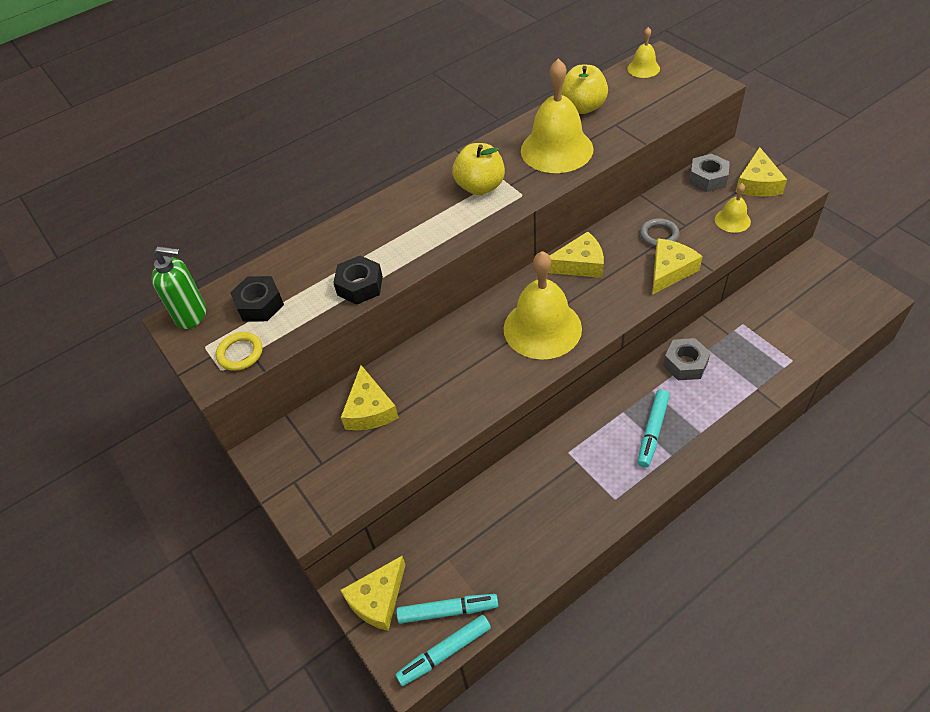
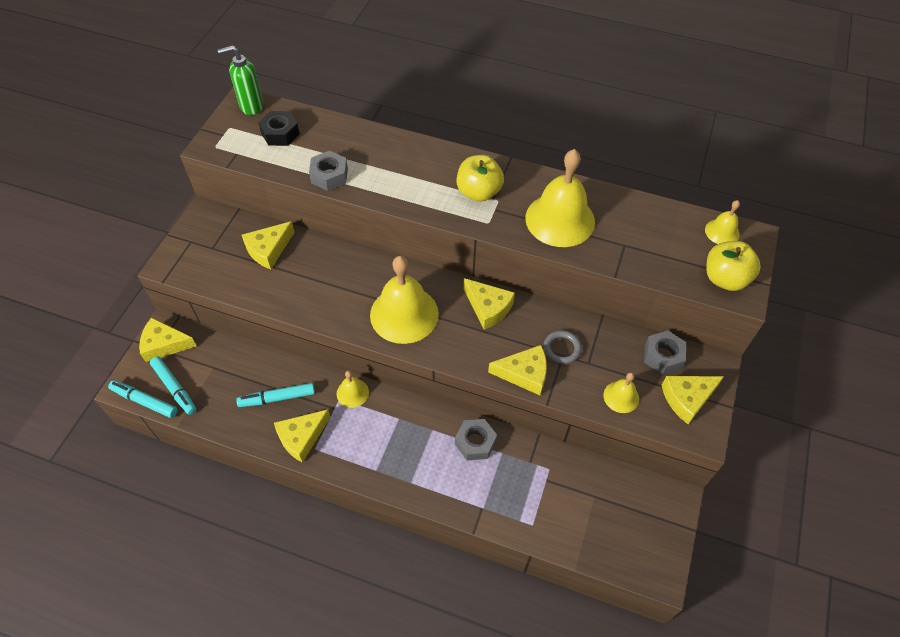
camera: 50 degrees right, 5 degrees up
green soap dispenser [152,246,206,329] -> green soap dispenser turned 105 degrees clockwise [218,45,263,115]
yellow ring [216,332,263,371] -> none
black nut [333,256,383,305] -> grey nut [309,151,348,191]
yellow apple [562,65,608,114] -> yellow apple moved to [706,241,761,291]
turquoise marker [638,389,670,467] -> turquoise marker moved to [236,383,315,407]
none -> yellow cheese [274,409,330,463]
none -> yellow bell [337,370,369,408]

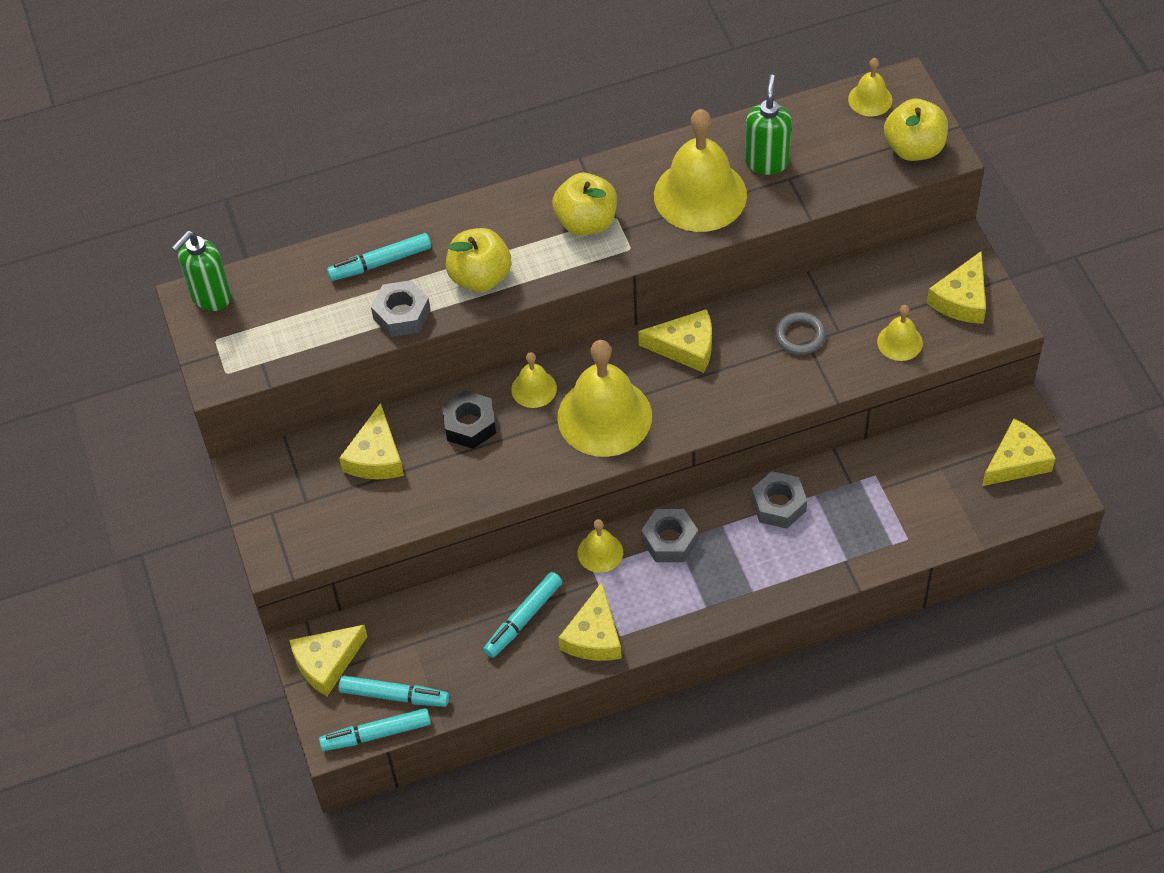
camera: 35 degrees left, 0 degrees up
black nut [258,111,300,146] -> black nut moved to [442,390,496,449]
yellow cheese [488,345,547,395] -> yellow cheese moved to [982,419,1056,486]
grey nut [644,330,686,375] -> grey nut moved to [641,509,698,562]
none -> turquoise marker [327,233,431,281]
none -> yellow apple [446,228,511,292]
none -> yellow bell [511,352,557,408]
none -> green soap dispenser [745,75,792,175]

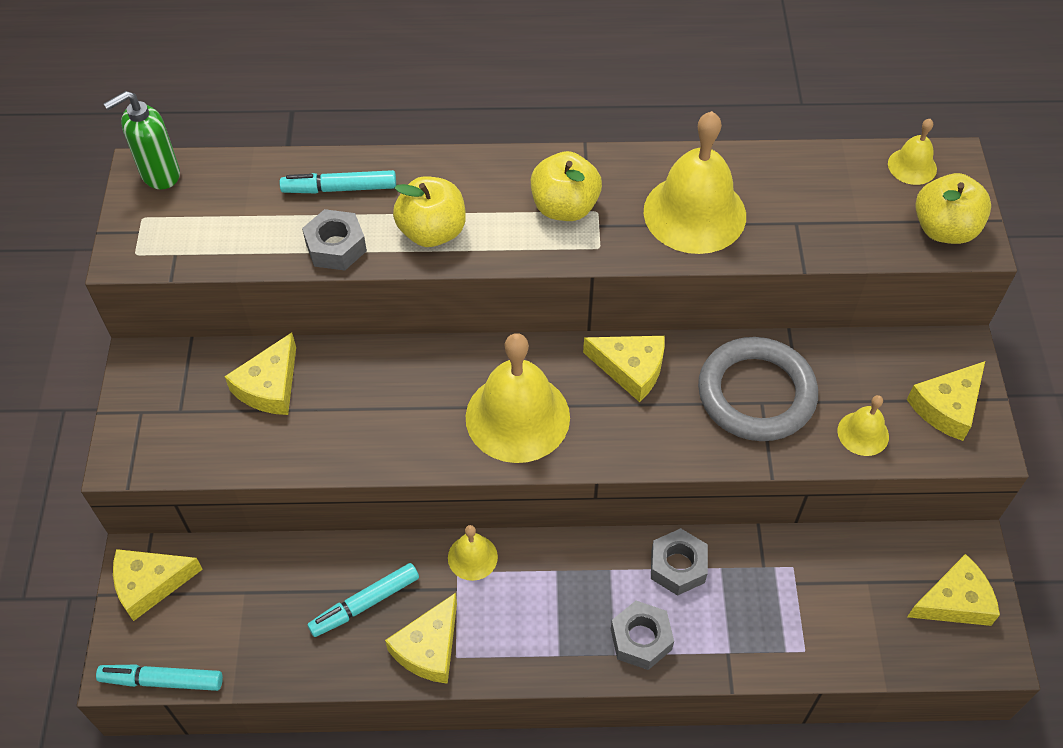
camera: 15 degrees right, 0 degrees up
turquoise marker [339,676,449,707] -> none
black nut [442,390,496,449] -> none
yellow bell [511,352,557,408] -> none
grey nut [641,509,698,562] -> grey nut moved to [611,601,674,670]
green soap dispenser [745,75,792,175] -> none
grey ring [775,312,825,355] -> grey ring [698,337,818,441], size x2.13

